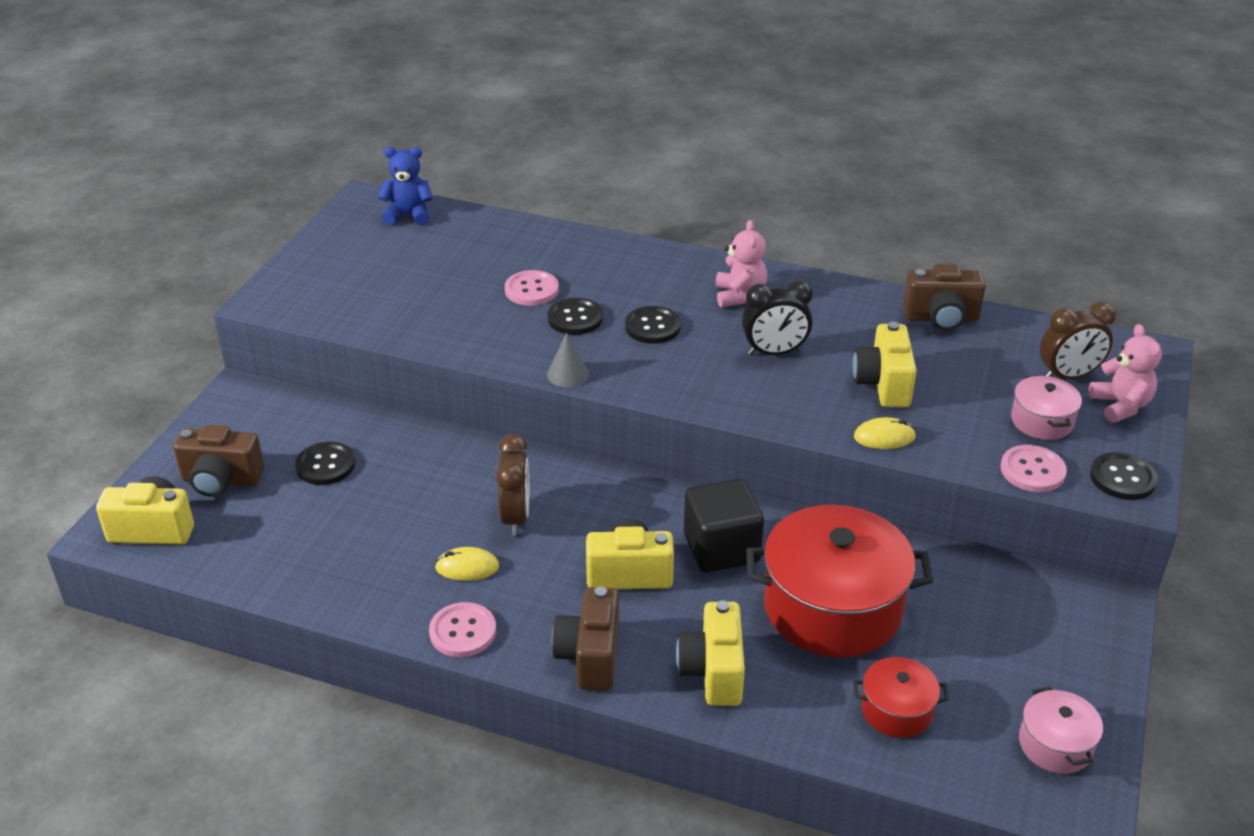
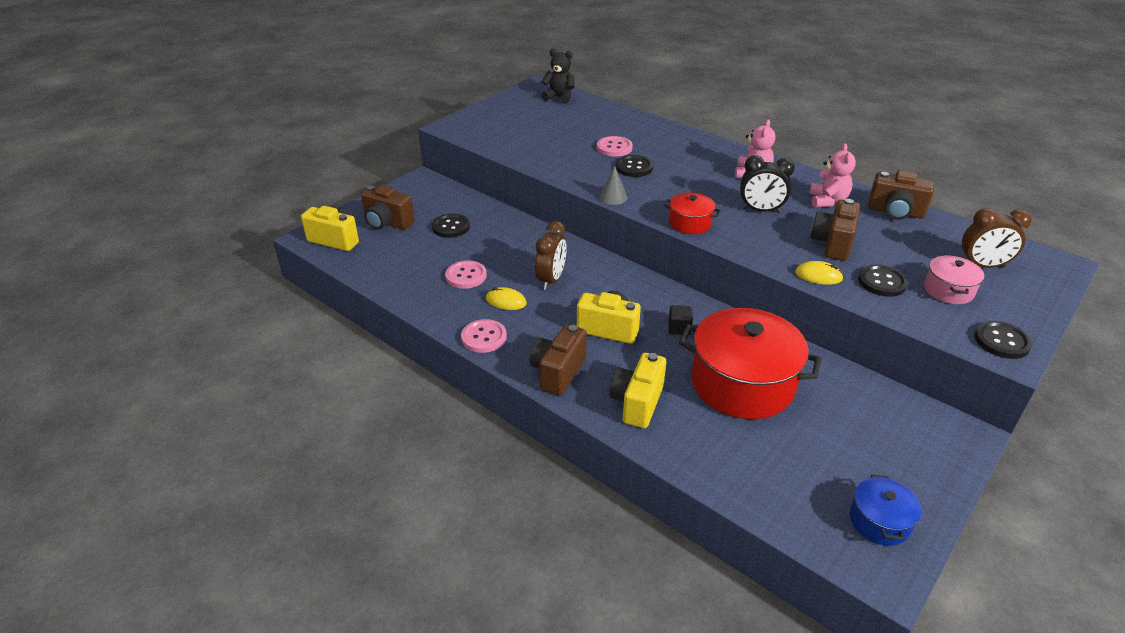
camera: 20 degrees right, 0 degrees up
blue teddy bear [378,147,433,226] -> black teddy bear [541,49,575,104]
black button [625,306,681,344] -> black button moved to [858,265,908,297]
black cube [684,479,764,572] -> black cube [668,305,693,335], size x0.48
yellow camera [853,322,917,407] -> brown camera [810,199,860,261]
red pot [853,657,949,738] -> red pot moved to [664,193,721,234]
pink button [1001,445,1067,492] -> pink button moved to [445,260,487,289]
pink pot [1019,686,1103,774] -> blue pot [850,474,921,546]
pink teddy bear [1089,324,1162,423] -> pink teddy bear moved to [809,143,856,208]

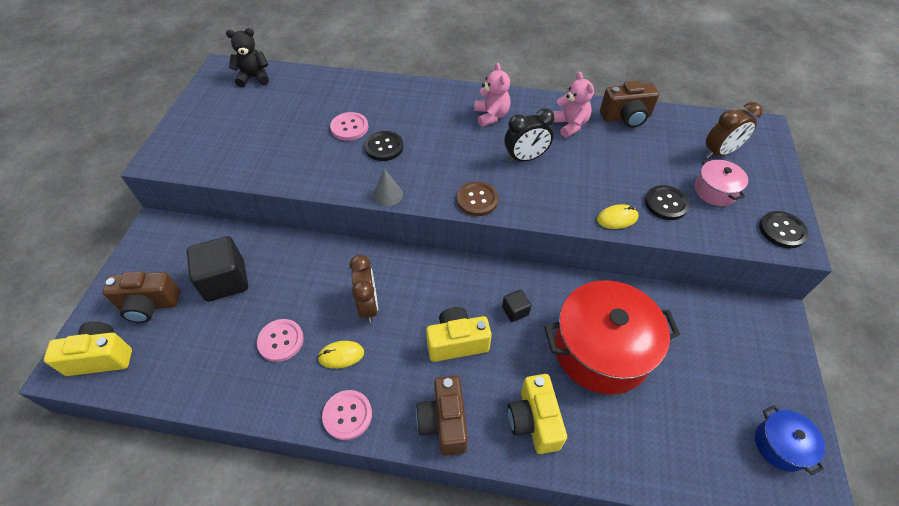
camera: 30 degrees left, 15 degrees up
black button [432,214,470,238] -> black cube [187,236,248,302]
red pot [664,193,721,234] -> brown button [456,182,498,216]
brown camera [810,199,860,261] -> none

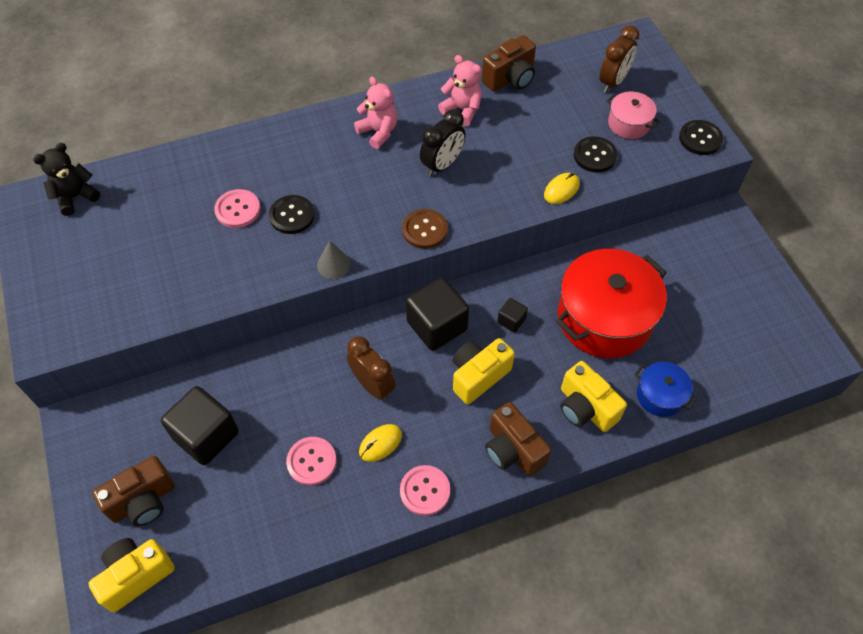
camera: 30 degrees left, 5 degrees up
blue pot [755,405,825,475] -> blue pot moved to [635,362,697,417]
none -> black cube [406,277,469,351]

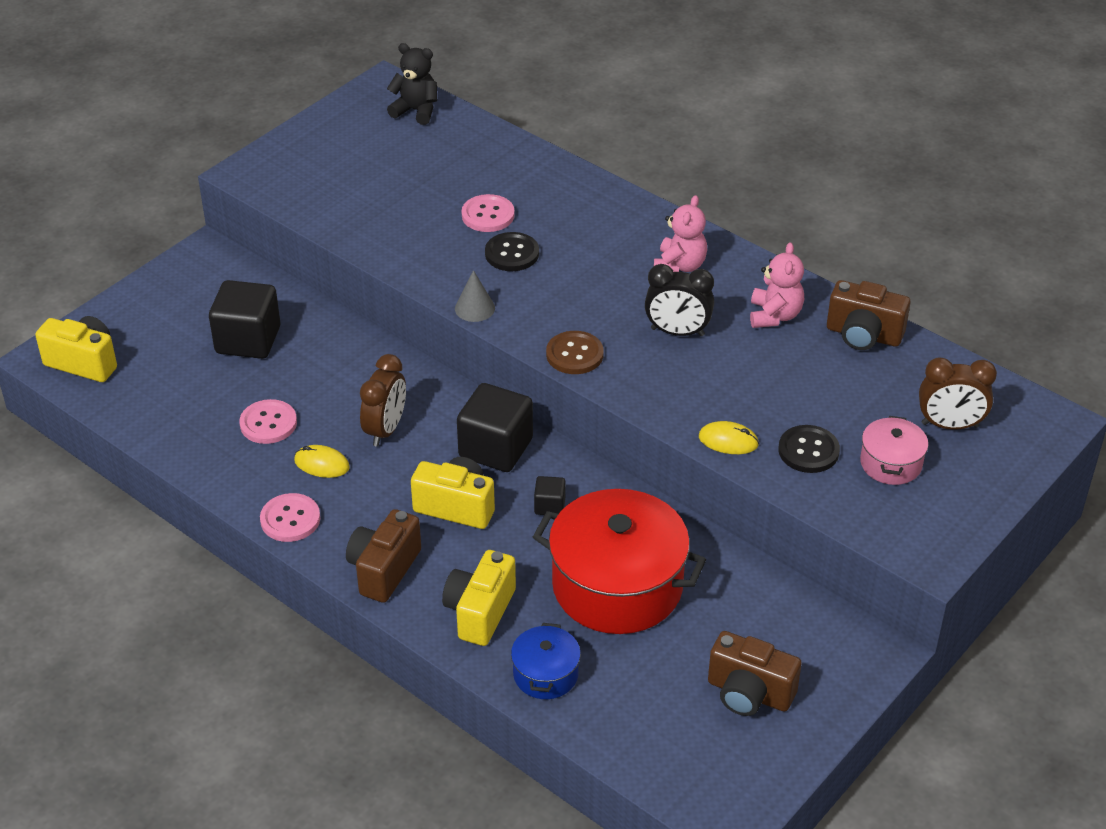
camera: 60 degrees right, 15 degrees down
brown camera [92,456,175,526] -> brown camera moved to [708,631,802,716]
black button [679,120,723,155] -> none

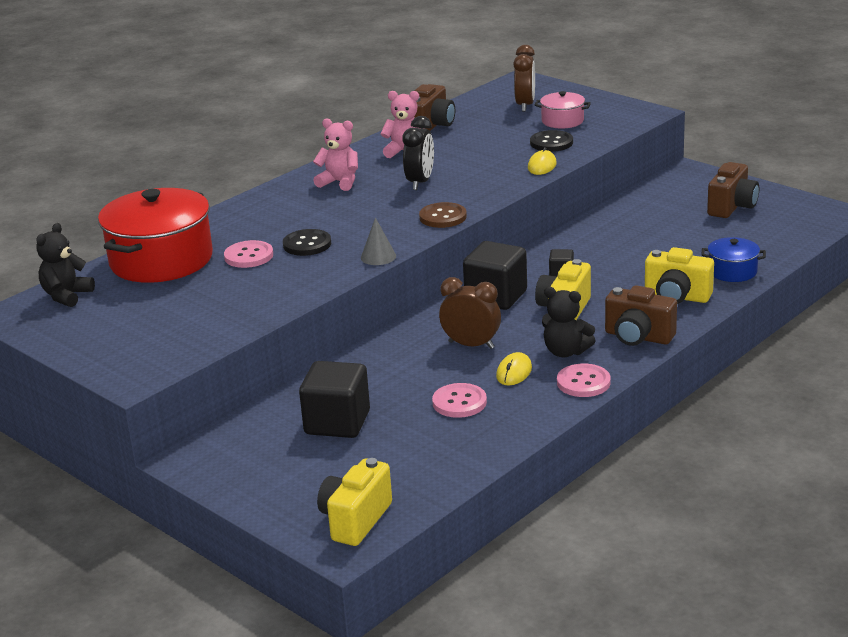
camera: 85 degrees left, 15 degrees down
red pot [533,489,706,634] -> red pot moved to [98,188,213,283]
none -> black teddy bear [542,287,596,357]

